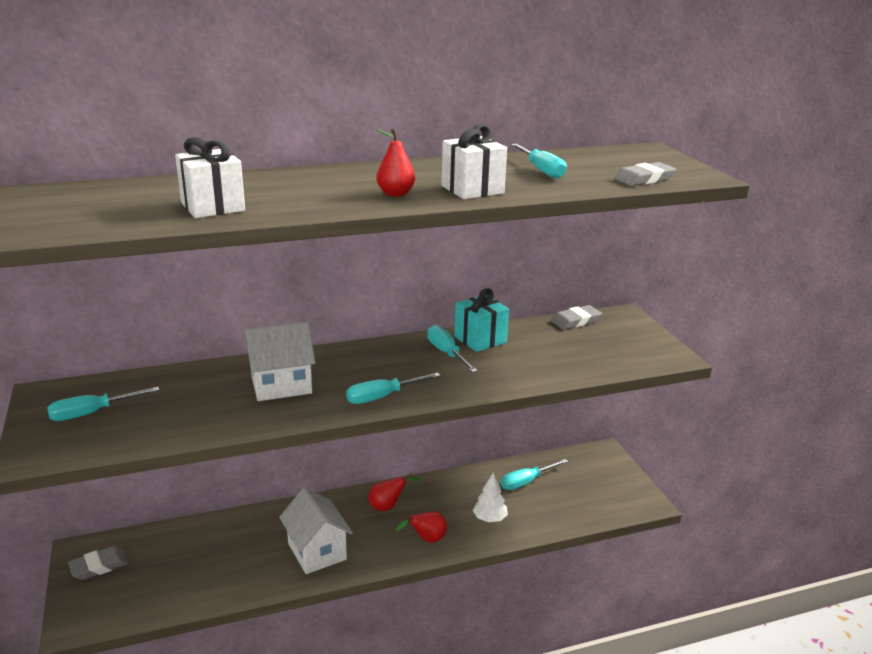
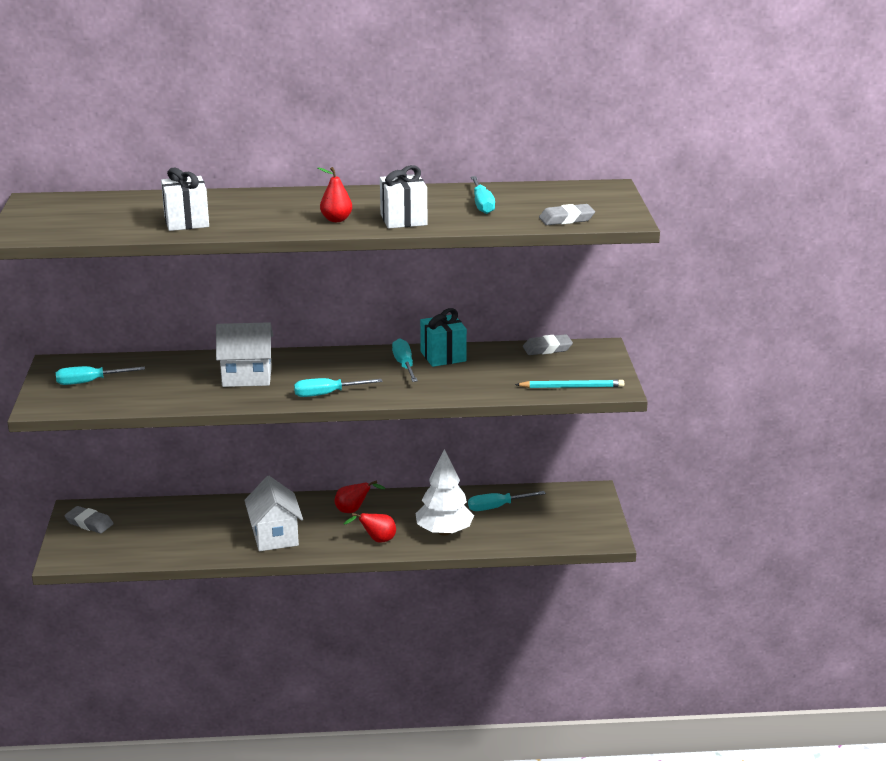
camera: 15 degrees right, 0 degrees up
grey eraser [68,546,128,580] -> grey eraser turned 45 degrees clockwise [64,506,114,533]
white tree [473,473,508,522] -> white tree [415,449,474,536], size x1.72
none -> turquoise pencil [515,380,624,388]

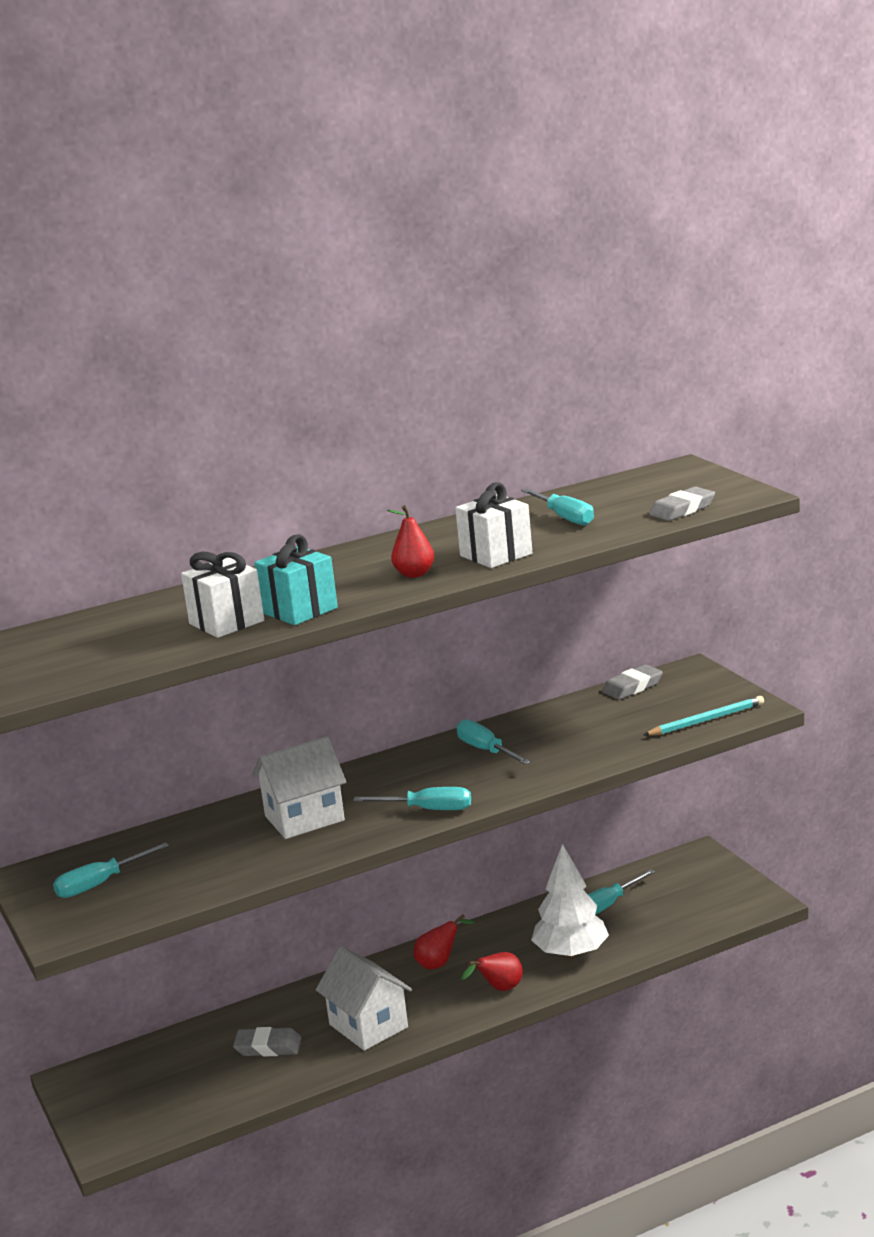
camera: 20 degrees left, 5 degrees down
grey eraser [64,506,114,533] -> grey eraser moved to [233,1027,301,1057]
turquoise screwdriver [294,378,382,397] -> turquoise screwdriver turned 135 degrees counterclockwise [353,787,471,810]
turquoise gift [420,308,467,367] -> turquoise gift moved to [254,534,338,625]

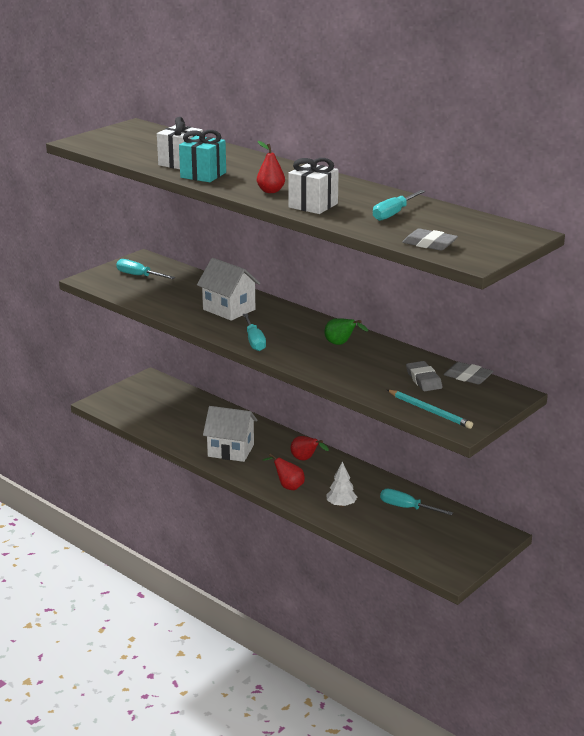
camera: 65 degrees right, 5 degrees up
grey eraser [233,1027,301,1057] -> grey eraser moved to [406,361,443,391]
white house [316,947,412,1051] -> white house turned 75 degrees clockwise [203,406,257,462]
turquoise screwdriver [457,719,531,765] -> green pear [324,318,368,345]
white tree [531,844,609,958] -> white tree [326,461,357,507], size x0.58

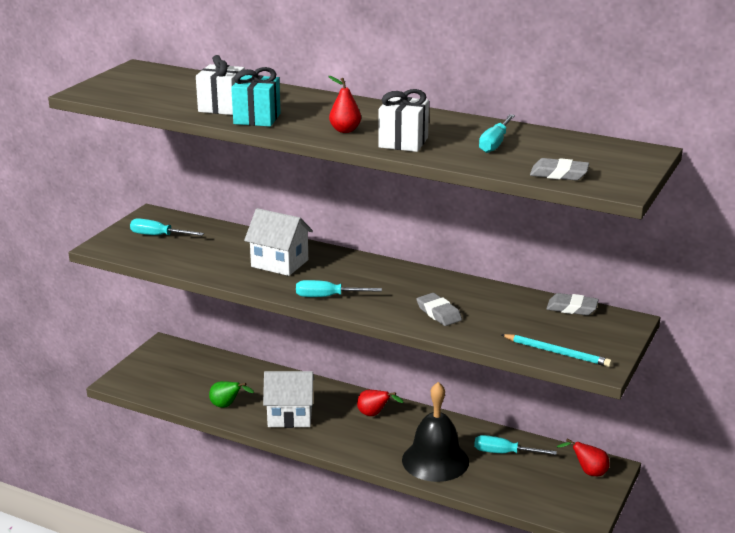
camera: 15 degrees left, 0 degrees up
turquoise screwdriver [243,314,266,351] -> turquoise screwdriver turned 120 degrees clockwise [296,280,382,297]
red pear [263,453,305,490] -> red pear moved to [557,439,610,476]
green pear [324,318,368,345] -> green pear moved to [209,381,254,408]
white tree [326,461,357,507] -> black bell [402,382,469,482]
grey eraser [406,361,443,391] -> grey eraser moved to [417,293,462,326]

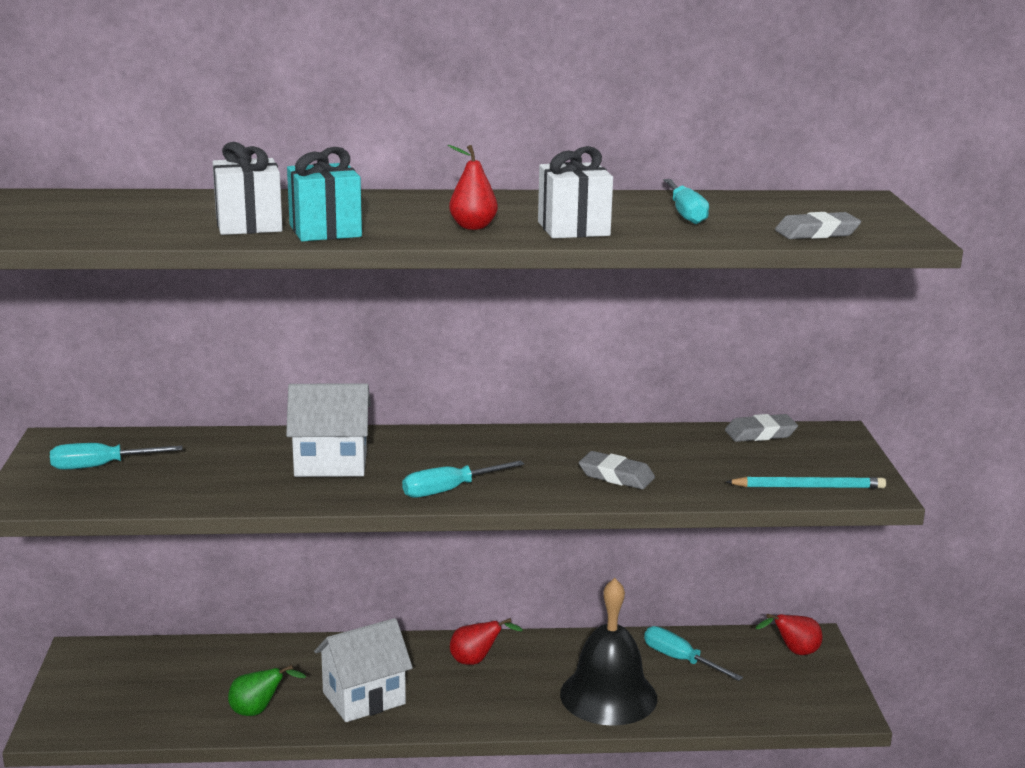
camera: 30 degrees left, 5 degrees down
turquoise screwdriver [474,435,557,455] -> turquoise screwdriver turned 60 degrees clockwise [644,626,743,681]

